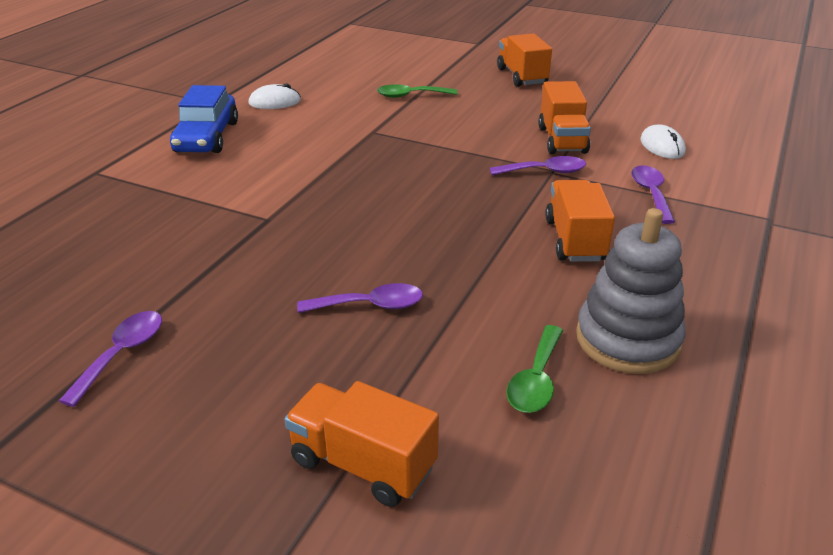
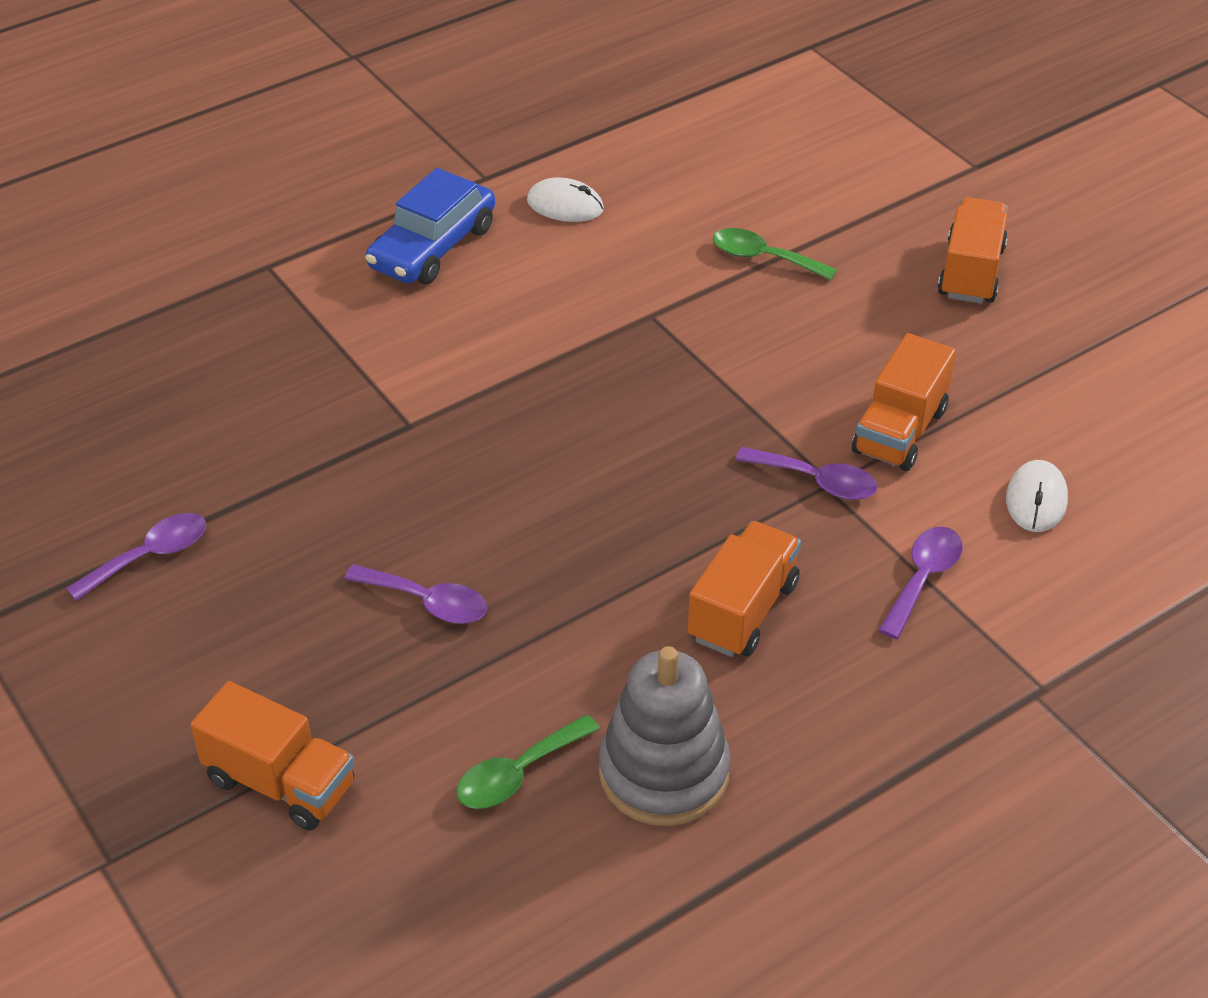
camera: 30 degrees right, 10 degrees up
orange truck [284,381,439,507] -> orange truck turned 150 degrees clockwise [190,681,355,831]

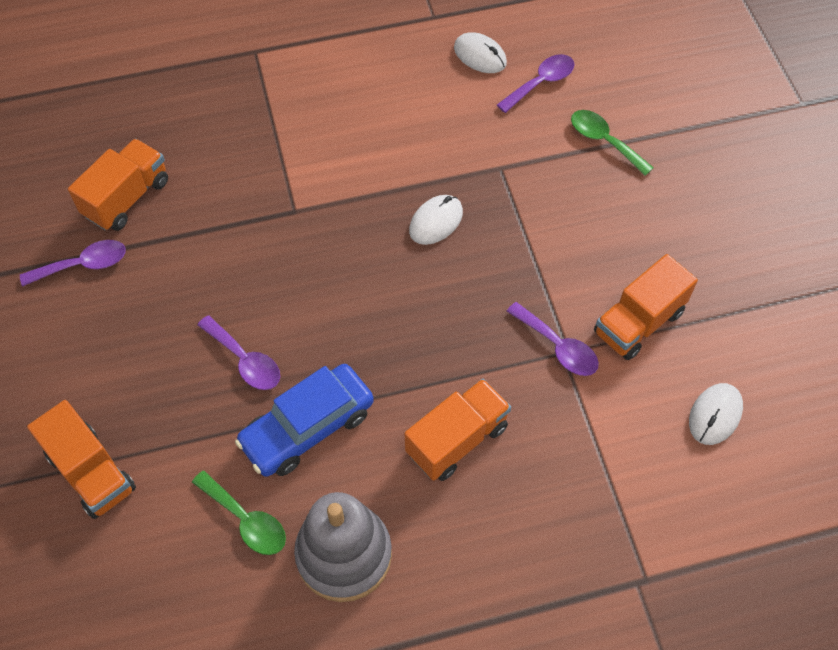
camera: 20 degrees right, 15 degrees up
blue car [365,168,495,284] -> blue car moved to [235,364,374,477]
green spoon [457,715,600,809] -> green spoon turned 120 degrees counterclockwise [192,471,286,555]
purple spoon [878,527,963,639] -> purple spoon moved to [497,54,575,113]
orange truck [938,197,1008,304] -> orange truck moved to [68,139,168,231]
none -> white mouse [409,195,463,245]

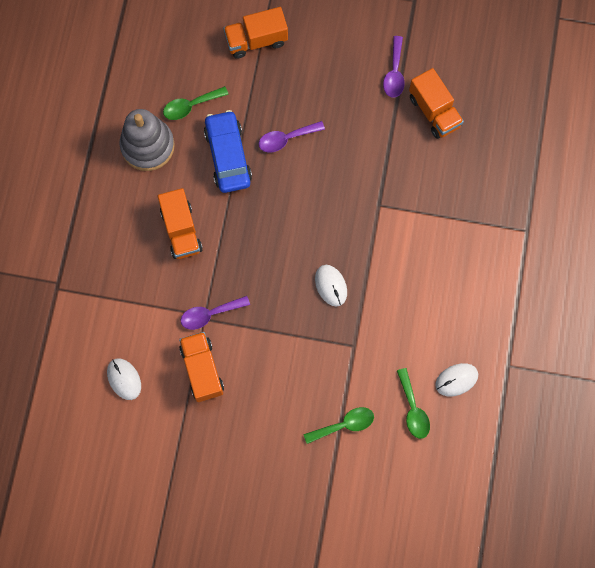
camera: 115 degrees right, 15 degrees up
purple spoon [497,54,575,113] -> green spoon [397,368,430,439]

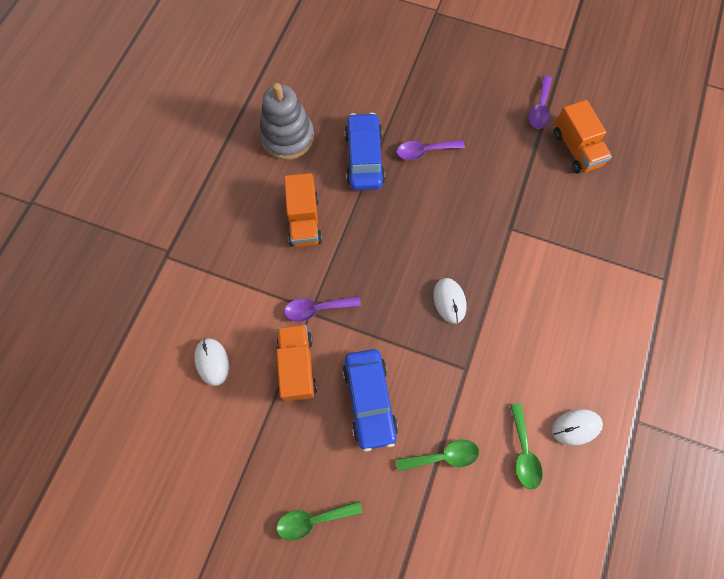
camera: 10 degrees right, 5 degrees down
green spoon [163,86,229,120] -> green spoon moved to [276,501,362,540]
orange truck [223,7,288,59] -> none
none -> blue car [343,349,398,452]

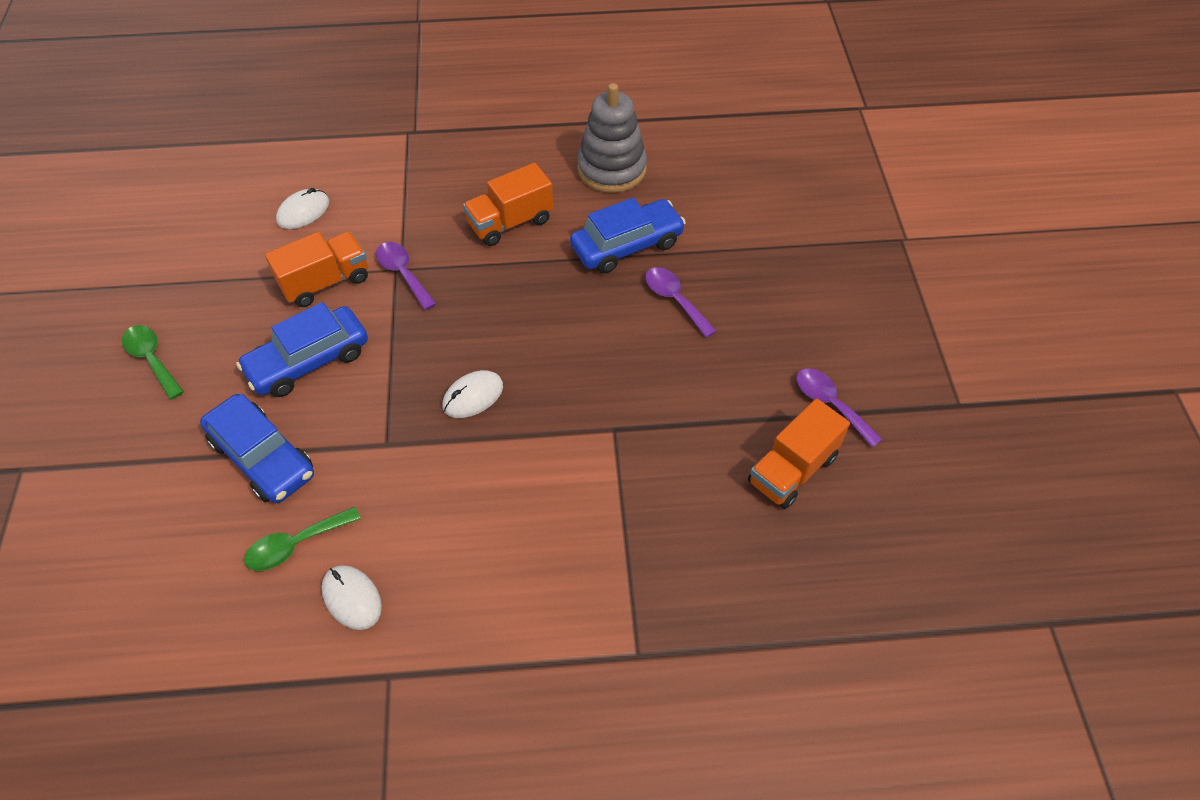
camera: 65 degrees right, 15 degrees down
green spoon [396,439,479,471] -> blue car [200,394,314,503]
purple spoon [529,76,552,129] -> purple spoon turned 60 degrees clockwise [796,368,883,448]

